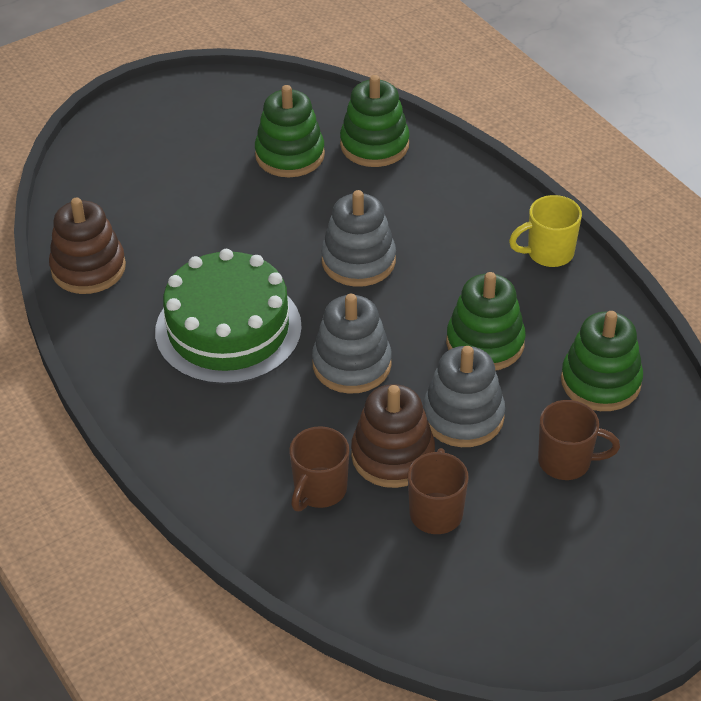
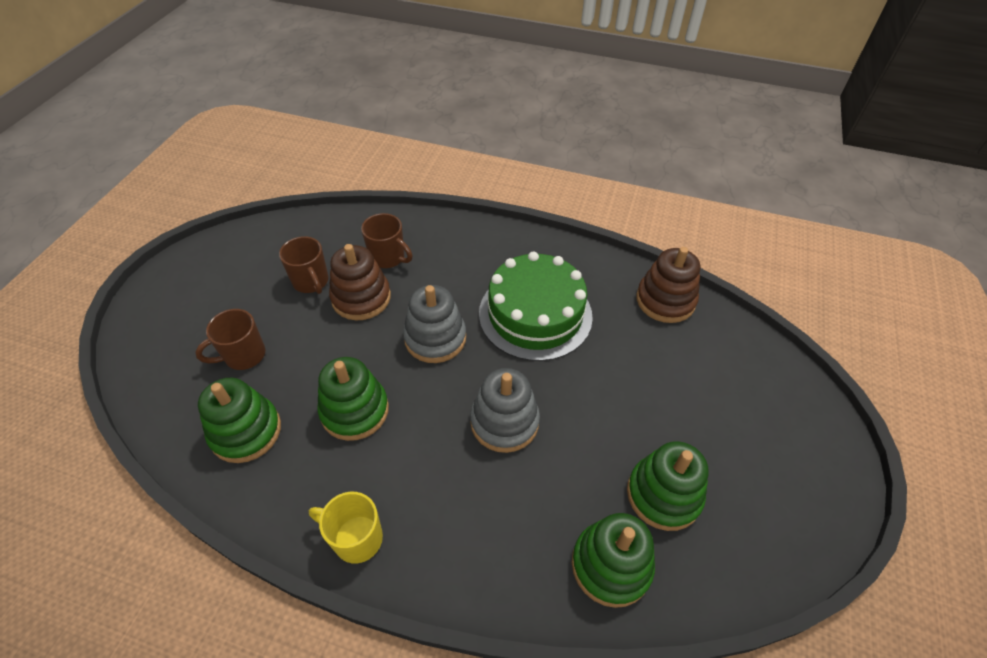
camera: 140 degrees right, 5 degrees up
brown mug [289,426,349,511] -> brown mug turned 135 degrees clockwise [361,213,413,268]
grey stacking toy [423,346,505,447] -> none
yellow mug [509,195,582,267] -> yellow mug turned 105 degrees counterclockwise [309,492,383,563]

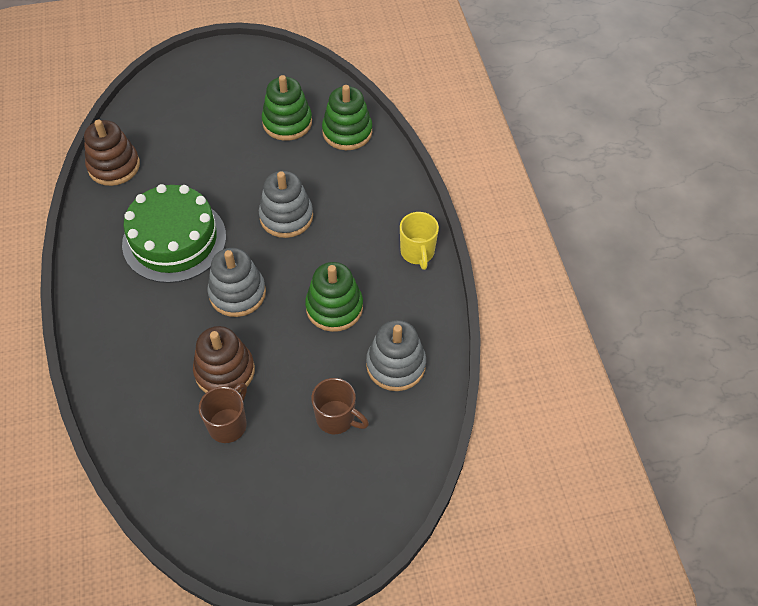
camera: 120 degrees left, 5 degrees up
green stacking toy [198,378,281,463] -> grey stacking toy [366,320,426,391]
brown mug [361,213,413,268] -> none

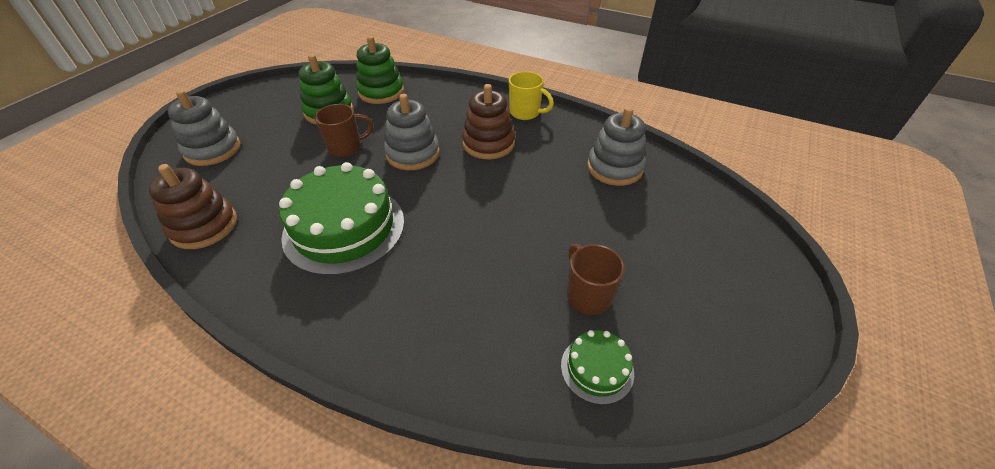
camera: 50 degrees left, 10 degrees down
brown stacking toy [193,326,255,393] -> brown stacking toy moved to [462,84,515,160]
grey stacking toy [207,248,266,317] -> grey stacking toy moved to [168,90,240,166]
green stacking toy [305,262,363,332] -> none
brown mug [311,378,369,434] -> brown mug moved to [315,104,373,157]
none -> green cake [561,330,634,405]

